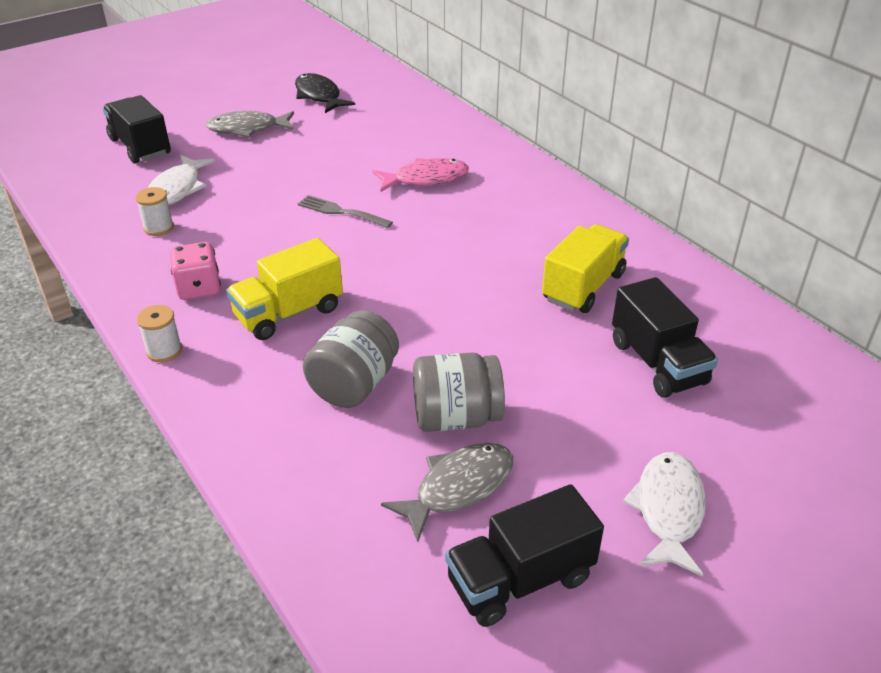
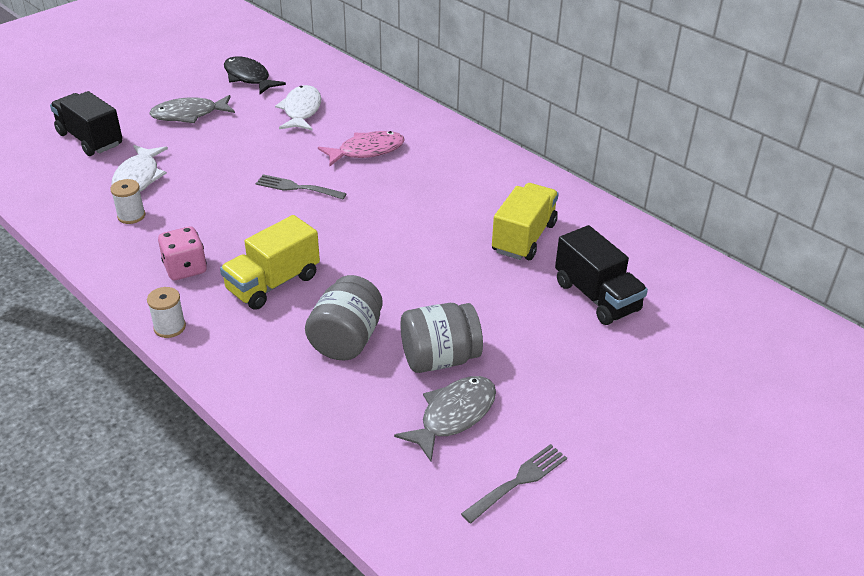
camera: 10 degrees left, 0 degrees up
black truck [445,484,604,627] -> grey fork [461,444,567,523]
white fish [623,452,706,577] -> white fish moved to [275,85,321,131]

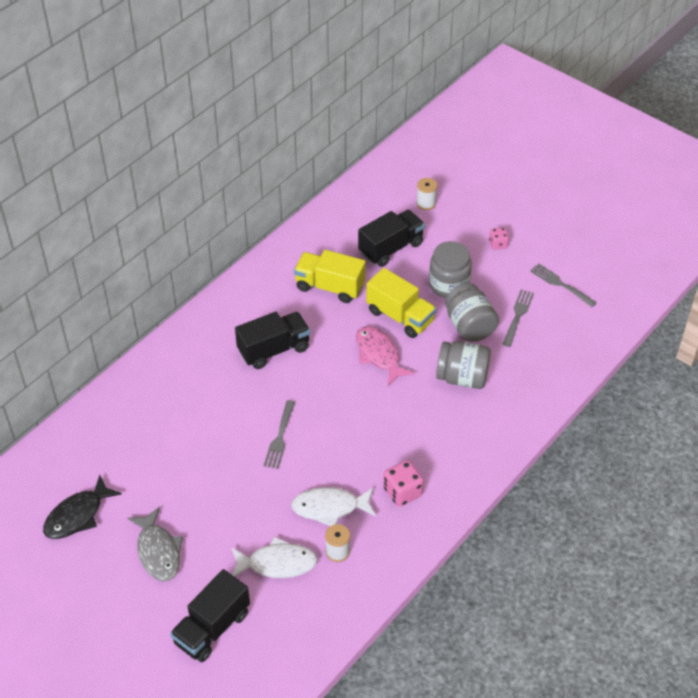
camera: 95 degrees left, 10 degrees up
white spool [147,287,186,338] -> white spool moved to [416,178,438,210]
yellow truck [220,215,320,310] -> yellow truck moved to [366,268,436,338]
white fish [275,85,321,131] -> white fish moved to [291,487,376,526]
pink fish [318,131,405,167] -> pink fish moved to [356,326,415,386]
grey fish [394,376,496,461] -> grey fork [502,290,534,347]
none -> black truck [235,312,310,369]
none -> grey jar [429,241,472,298]
none -> pink dice [489,227,509,250]

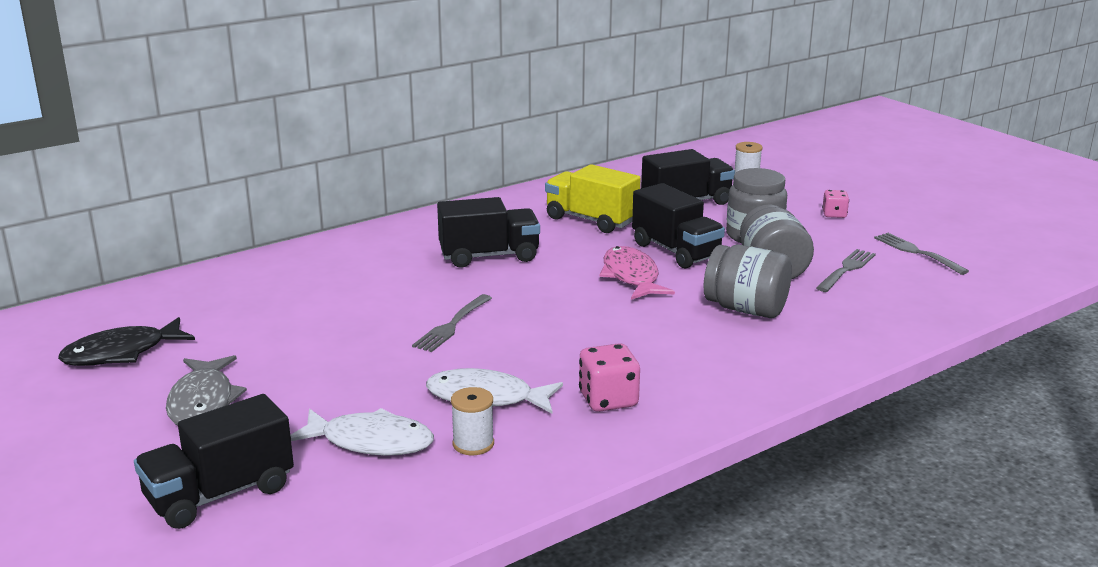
camera: 15 degrees right, 25 degrees down
yellow truck [366,268,436,338] -> black truck [632,183,725,269]

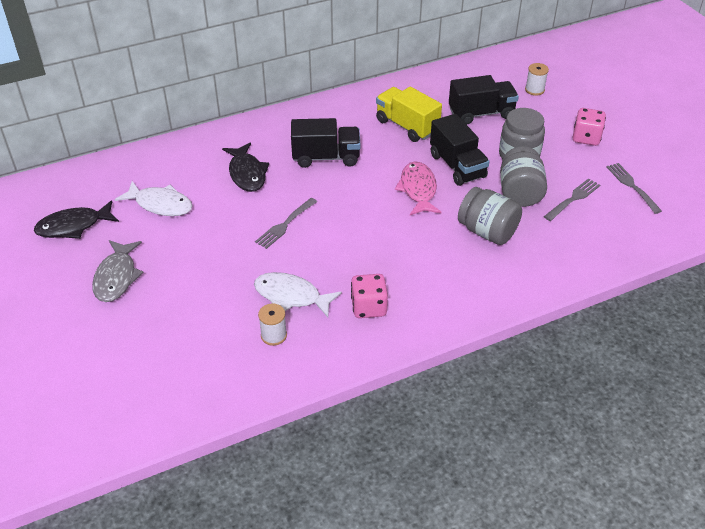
camera: 10 degrees right, 20 degrees up
black truck [134,394,294,529] -> none
white fish [290,408,434,456] -> white fish moved to [115,181,192,216]
pink dice [822,190,849,218] -> pink dice [573,108,606,146], size x1.62
none -> black fish [222,143,269,192]

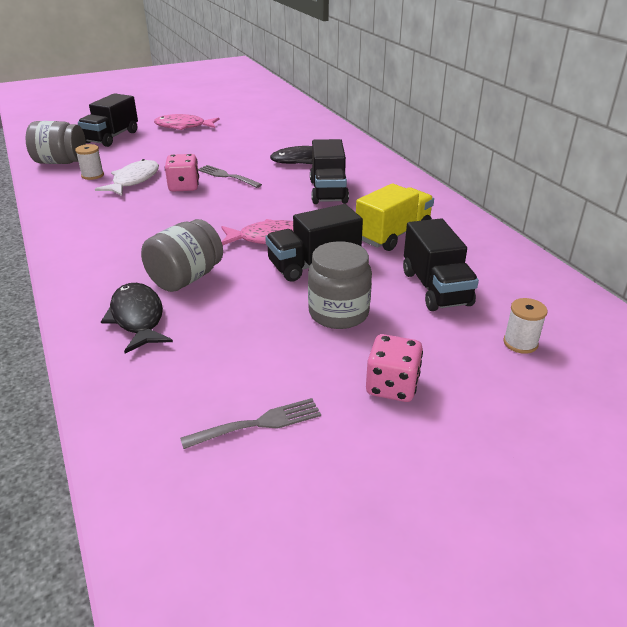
camera: 90 degrees right, 10 degrees down
black fish [34,200,119,239] -> black fish moved to [101,283,173,353]
grey fish [92,240,144,302] -> pink fish [154,114,220,130]
white fish [115,181,192,216] -> none
pink dice [351,274,388,318] -> pink dice moved to [165,154,199,192]
grey jar [500,146,547,207] -> grey jar moved to [25,121,86,164]
grey fork [544,178,600,221] -> none
none -> black truck [78,93,138,147]

